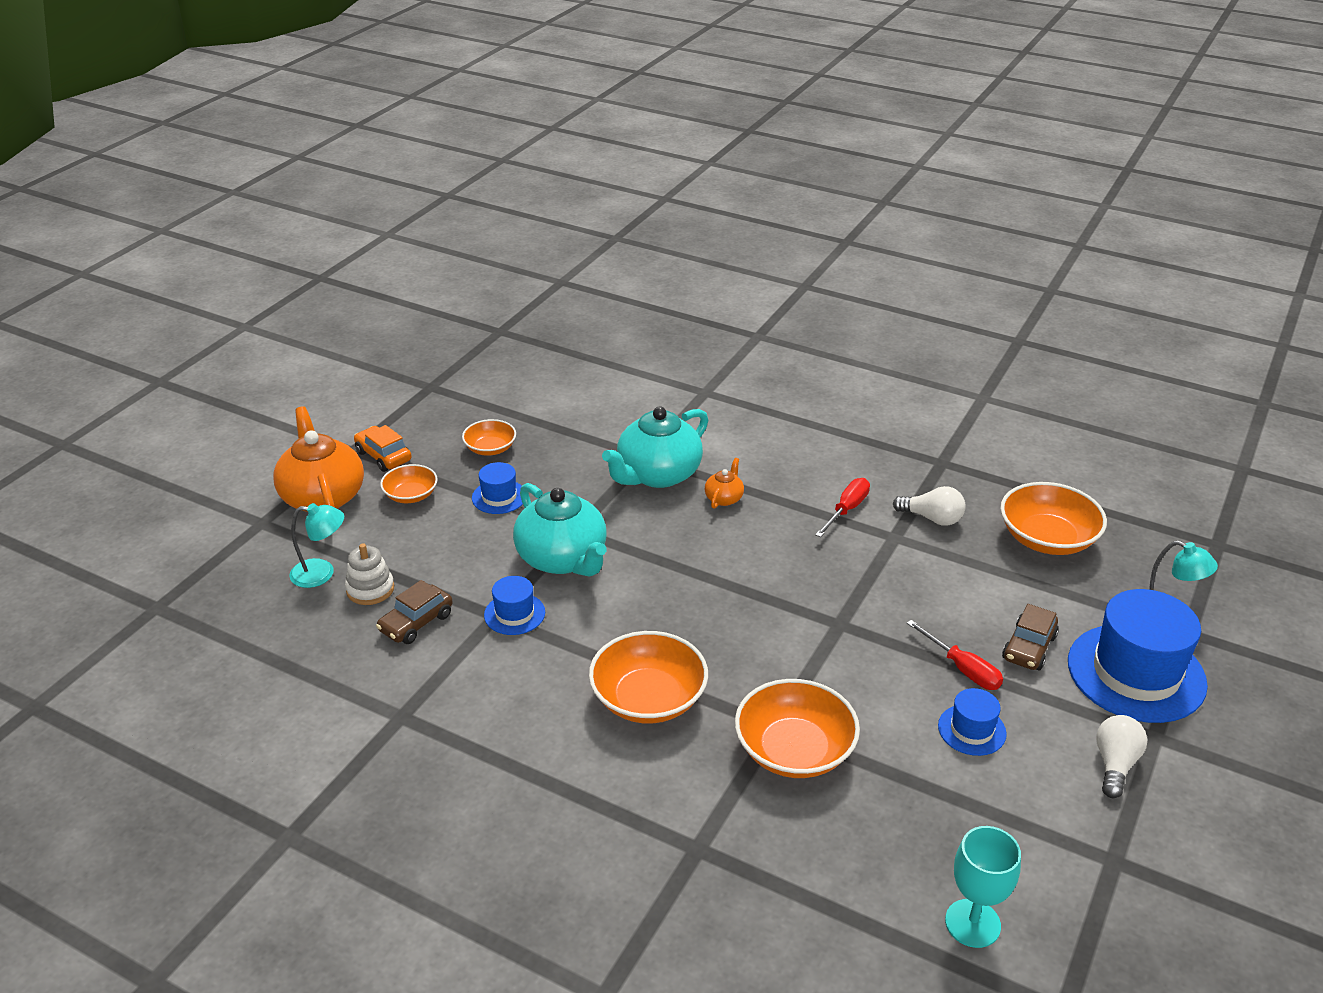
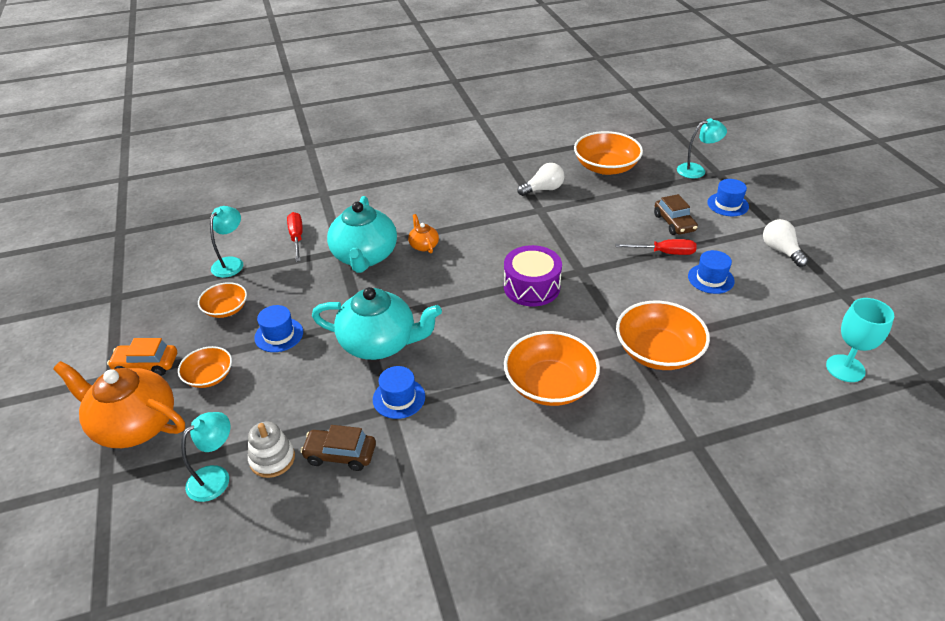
camera: 45 degrees left, 5 degrees up
brown car [376,580,453,644] -> brown car turned 105 degrees clockwise [300,425,376,471]
red screwdriver [815,478,870,537] -> red screwdriver moved to [287,212,303,262]
blue hat [1068,589,1208,723] -> blue hat [707,179,749,216], size x0.48
none -> turquoise lamp [210,206,243,278]
none -> purple drum [504,245,562,306]

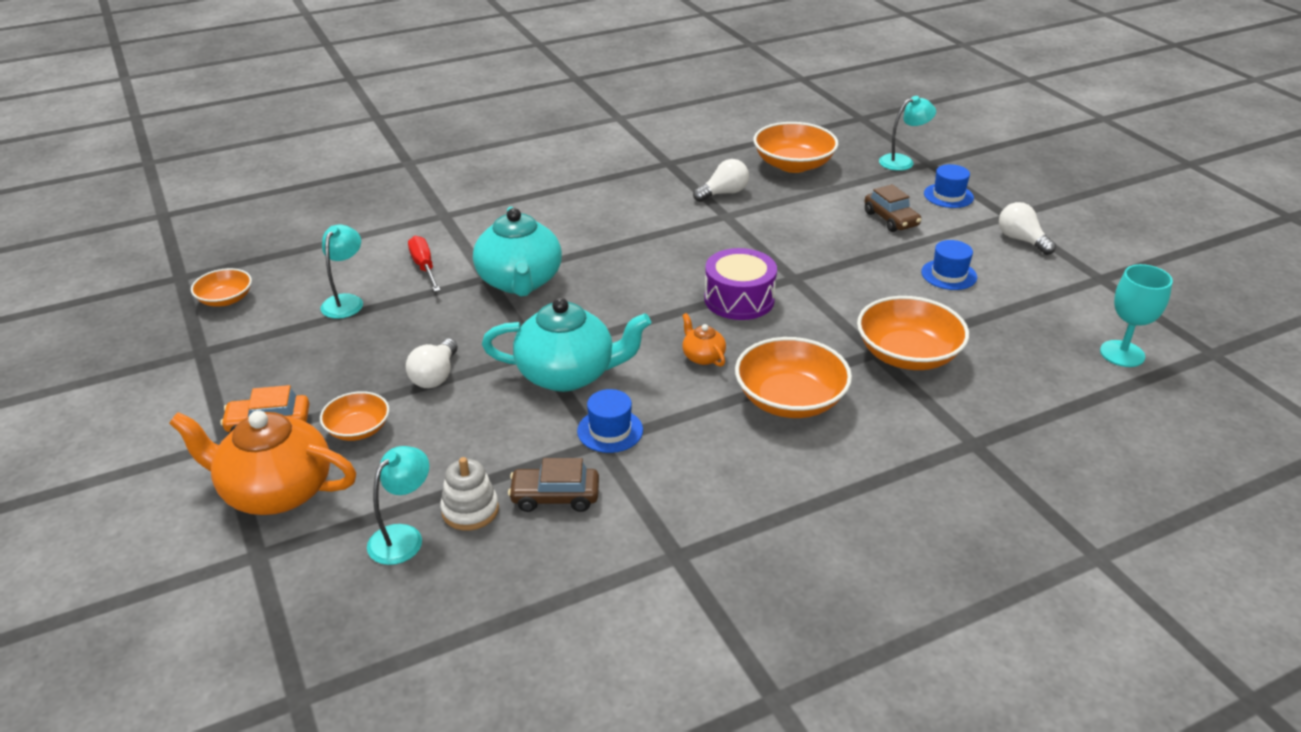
camera: 10 degrees left, 5 degrees down
orange bowl [198,282,247,318] -> orange bowl moved to [191,268,252,307]
blue hat [254,305,303,352] -> white light bulb [406,339,458,388]
orange teapot [408,214,439,254] -> orange teapot moved to [682,313,726,367]
red screwdriver [615,239,697,255] -> none

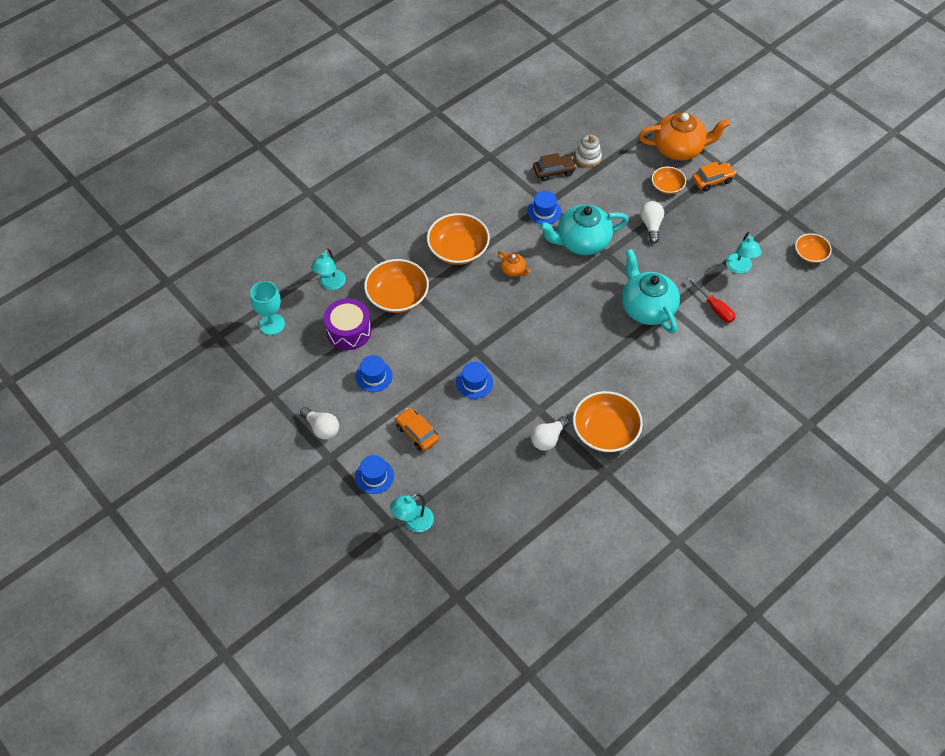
camera: 165 degrees right, 20 degrees up
turquoise lamp [367,446,429,565] -> turquoise lamp moved to [311,248,346,290]
purple drum [704,248,777,320] -> purple drum moved to [324,298,372,350]
orange bowl [753,122,838,173] -> orange bowl moved to [573,391,643,453]
brown car [865,184,921,232] -> orange car [395,408,439,451]
none -> blue hat [456,362,493,399]

